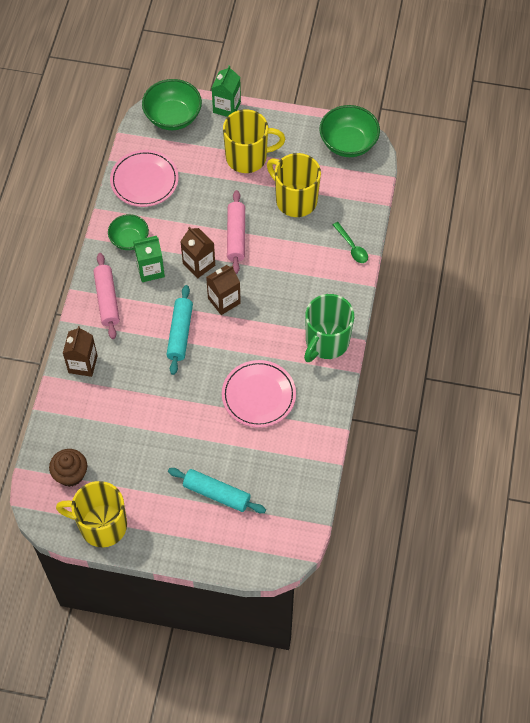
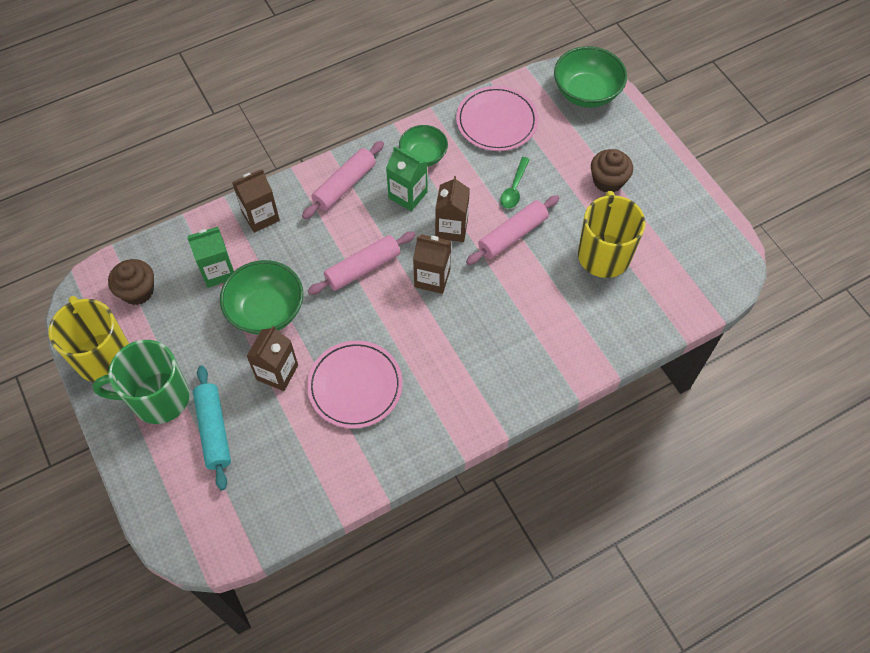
camera: 50 degrees right, 0 degrees up
turquoise rolling pin [166,285,193,375] -> pink rolling pin [308,232,415,295]
green carton [212,65,241,117] -> green carton moved to [187,227,234,288]
yellow mug [223,109,286,173] -> brown cupcake [591,149,633,192]
green mug [304,294,354,362] -> green mug moved to [92,340,190,424]
green bowl [319,105,380,157] -> green bowl moved to [220,260,303,335]
green spoon [333,222,368,263] -> green spoon moved to [500,157,530,209]
none -> brown carton [246,326,298,391]

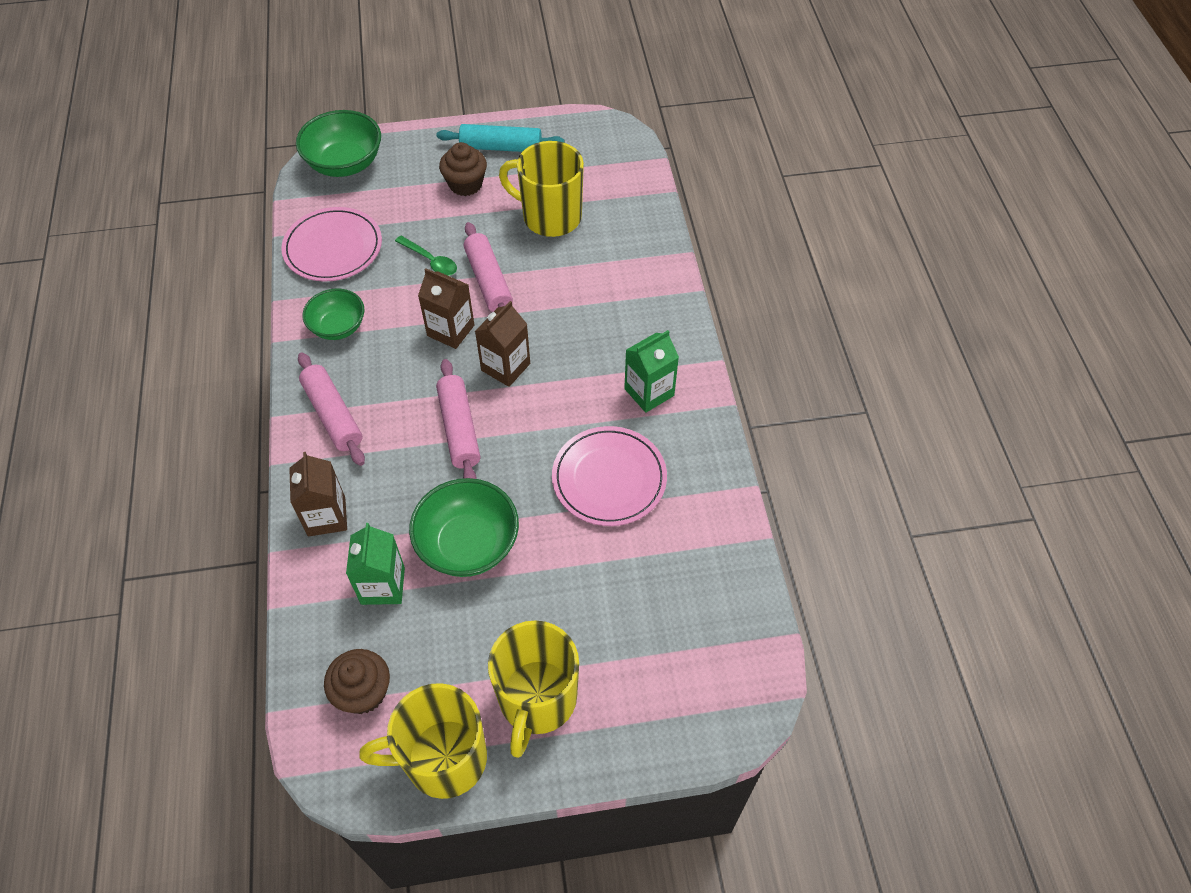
camera: 70 degrees left, 5 degrees down
green mug [92,340,190,424] -> yellow mug [488,620,579,758]
turquoise rolling pin [193,365,231,490] -> turquoise rolling pin moved to [437,124,564,152]
brown carton [246,326,298,391] -> none
green carton [386,146,428,211] -> green carton moved to [624,330,679,413]

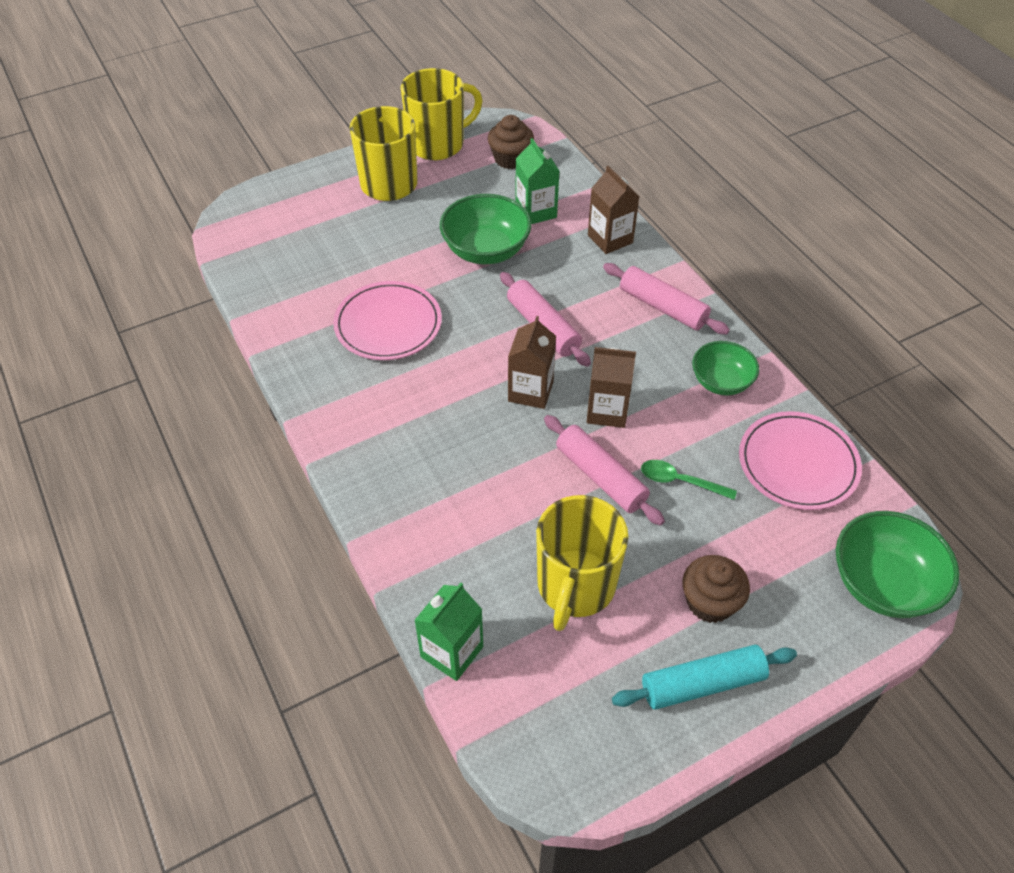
camera: 160 degrees right, 5 degrees down
yellow mug [499,141,584,237] -> yellow mug turned 105 degrees clockwise [536,495,628,631]
green carton [624,330,679,413] -> green carton moved to [414,582,483,681]

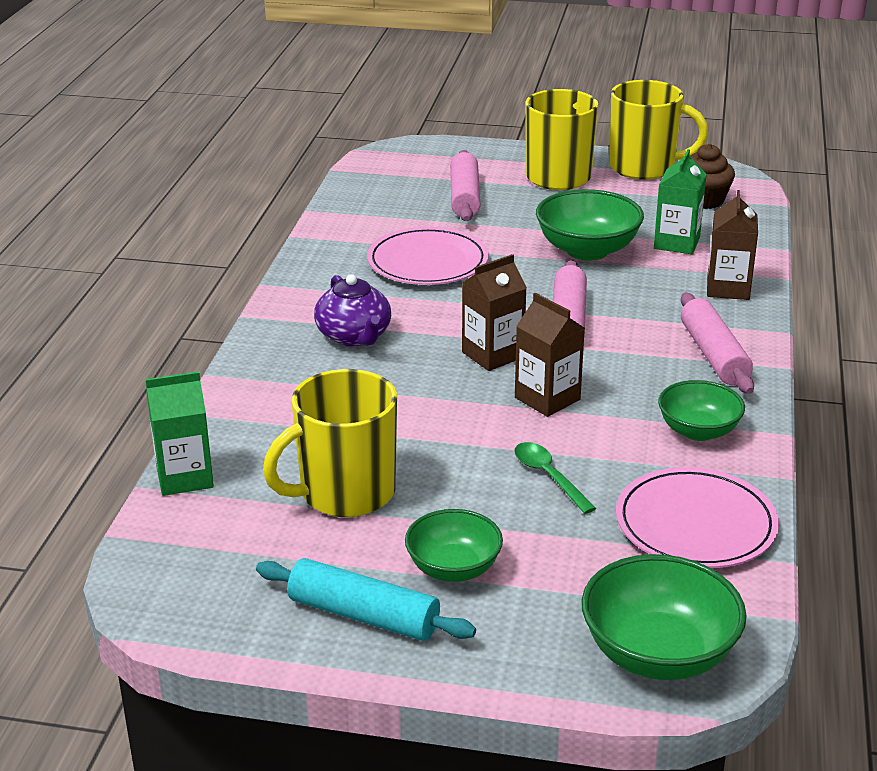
camera: 40 degrees right, 20 degrees down
pink rolling pin [544,415,665,526] -> pink rolling pin moved to [450,150,481,221]
brown cupcake [682,555,750,623] -> green bowl [405,509,503,582]
none -> purple teapot [314,274,391,347]

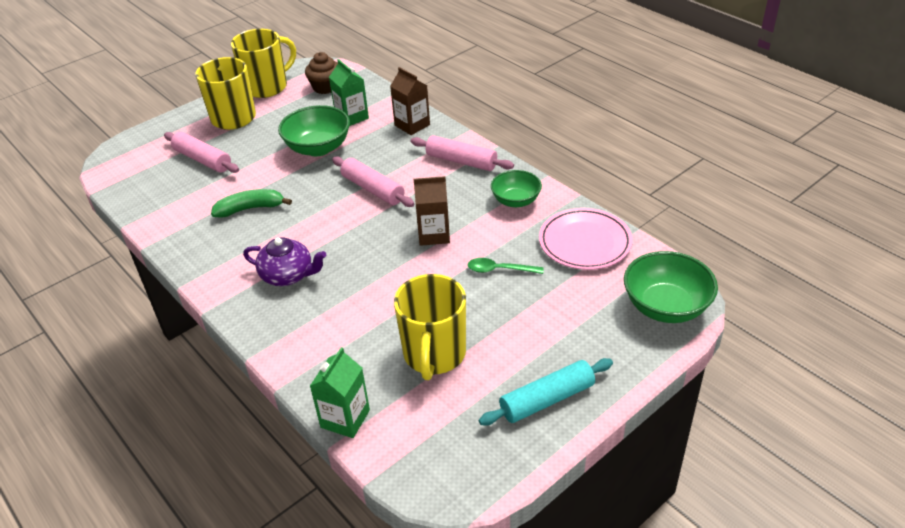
camera: 50 degrees left, 10 degrees up
pink plate [367,227,489,285] -> green banana [211,189,292,218]
green bowl [405,509,503,582] -> none
brown carton [462,254,527,371] -> none

